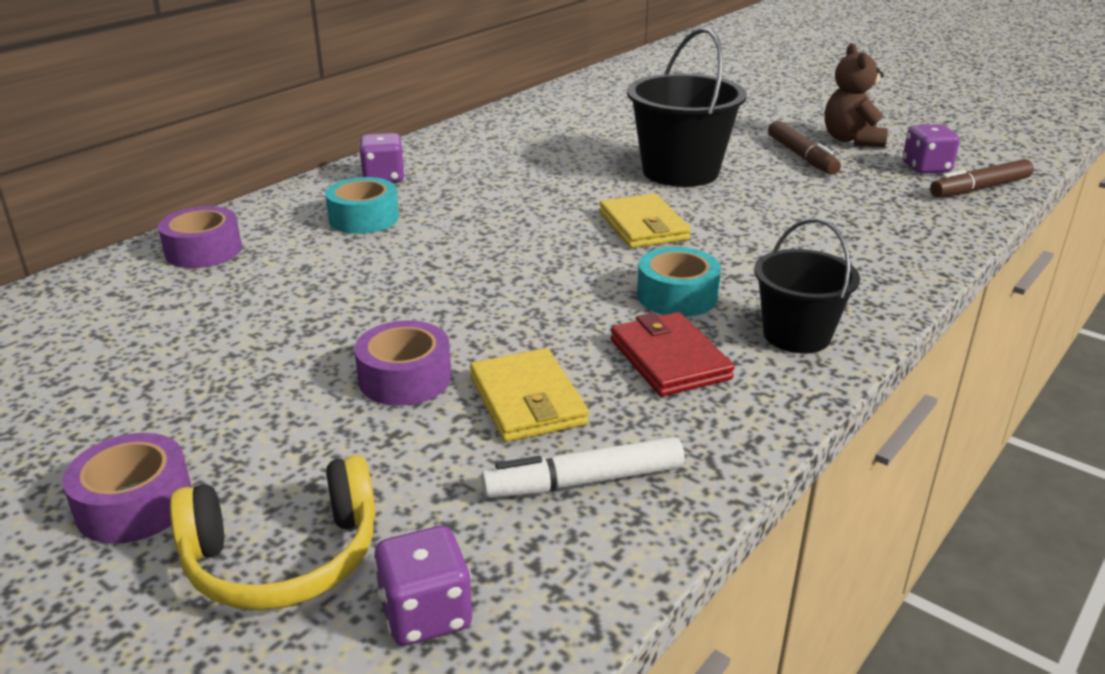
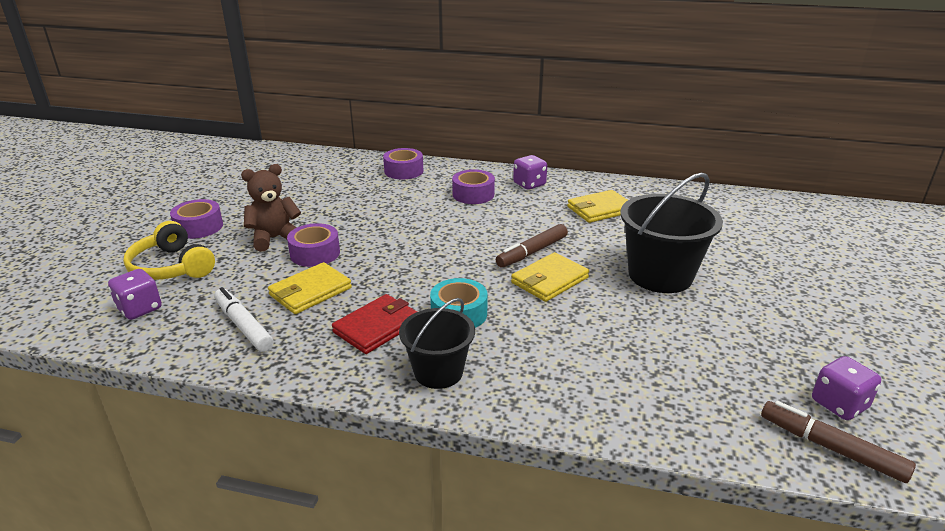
camera: 65 degrees right, 0 degrees up
turquoise tape [325,177,399,234] -> purple tape [452,169,495,204]
brown marker [768,121,841,175] -> brown marker moved to [496,224,568,268]
brown teddy bear [824,43,888,147] -> brown teddy bear moved to [241,164,301,252]
none -> yellow wallet [567,190,628,223]

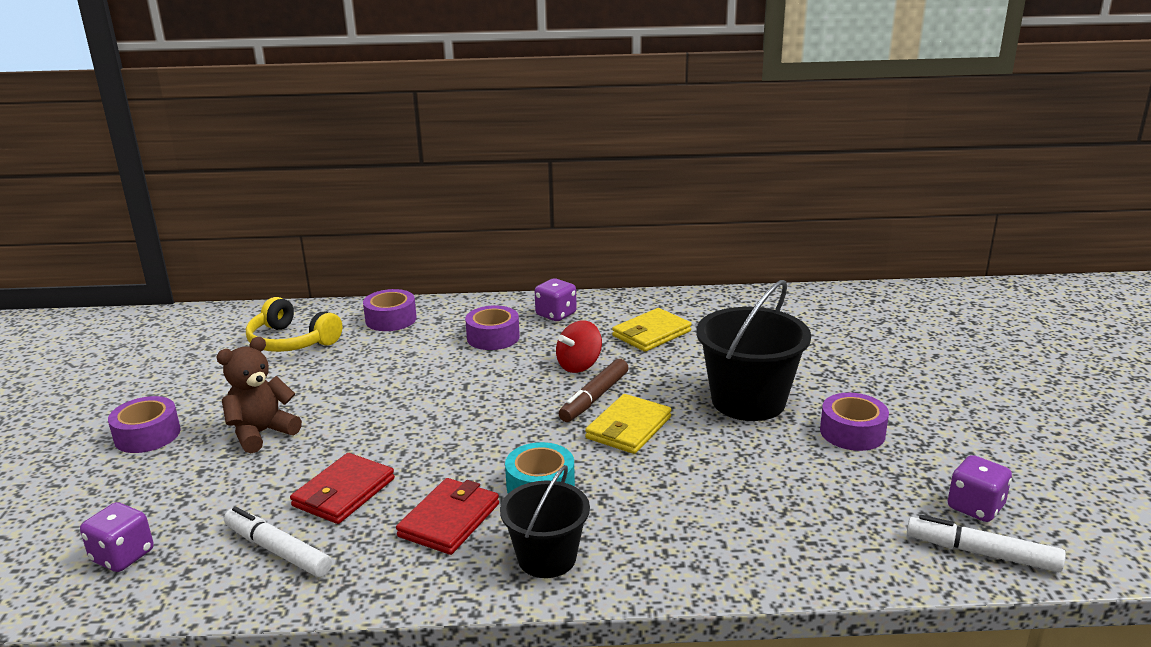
camera: 15 degrees left, 5 degrees down
yellow headphones [123,221,215,280] -> yellow headphones moved to [246,297,342,352]
yellow wallet [268,262,352,314] -> red wallet [290,453,395,524]
purple tape [287,223,340,267] -> purple tape moved to [820,393,889,451]
brown marker [761,401,916,483] -> white marker [907,515,1066,572]
none -> red spinning top [556,320,602,373]

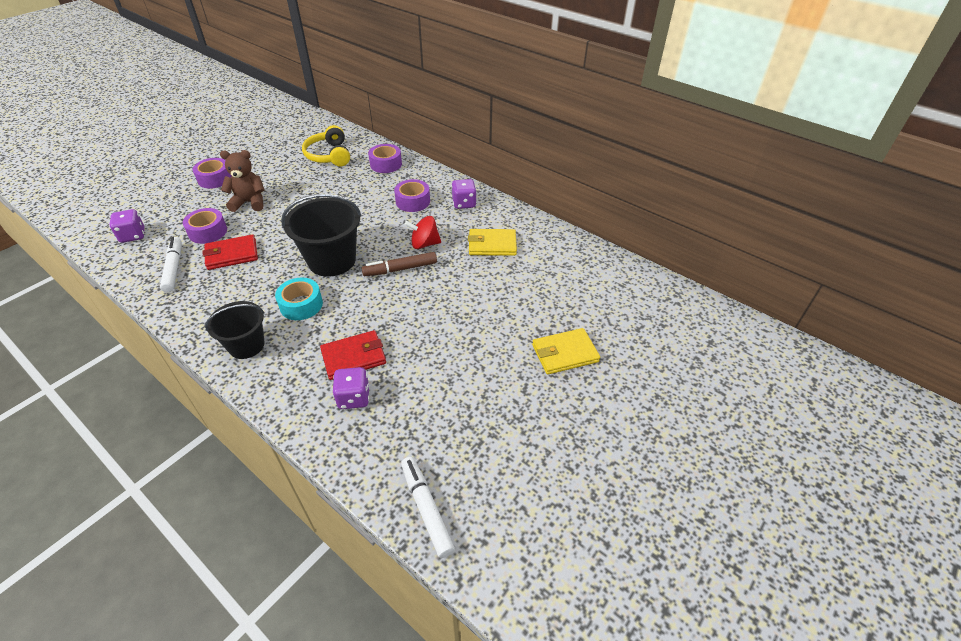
camera: 40 degrees right, 20 degrees up
red wallet [396,478,499,555] -> red wallet moved to [320,330,386,380]
yellow wallet [585,394,672,454] -> yellow wallet moved to [532,328,600,375]
black bucket [696,280,811,421] -> black bucket moved to [281,194,362,277]
purple tape [820,393,889,451] -> purple tape moved to [183,208,227,244]
purple dice [948,455,1012,522] -> purple dice moved to [333,367,369,409]

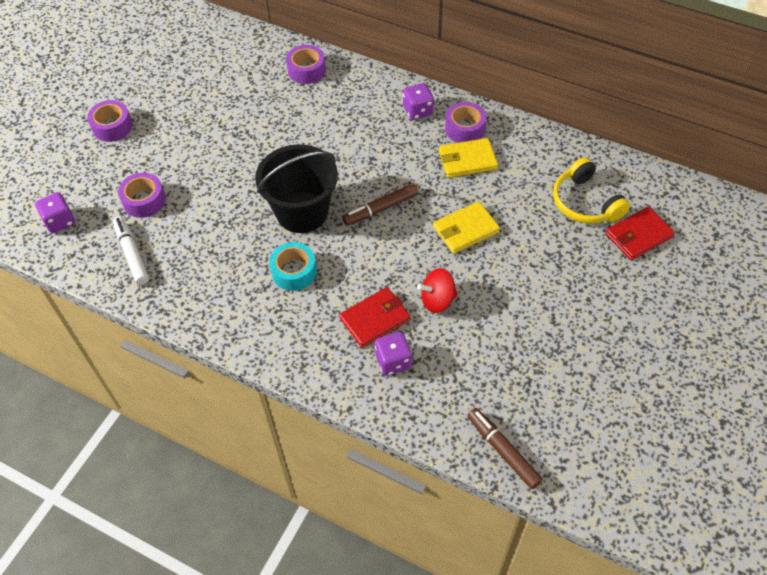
camera: 10 degrees left, 10 degrees up
red wallet [203,234,258,270] -> red wallet moved to [606,206,675,260]
black bucket [205,301,265,359] -> none
brown teddy bear [220,150,264,212] -> none
yellow headphones [302,125,350,167] -> yellow headphones moved to [553,157,630,224]
purple tape [394,179,430,212] -> purple tape moved to [445,102,487,143]
white marker [401,457,455,558] -> brown marker [467,408,543,489]
red spinning top [405,216,441,249] -> red spinning top moved to [417,268,458,313]
yellow wallet [532,328,600,375] -> yellow wallet moved to [433,201,500,254]

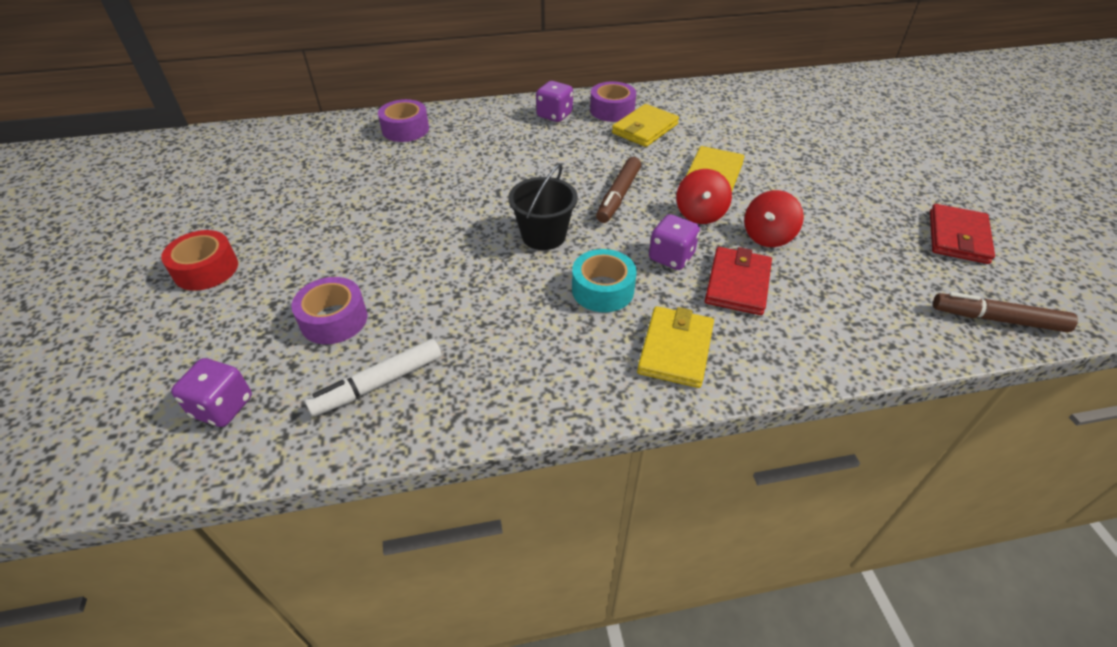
camera: 40 degrees left, 10 degrees down
purple tape [87,100,133,142] -> red tape [161,230,238,291]
white marker [113,216,149,285] -> white marker turned 60 degrees counterclockwise [305,339,441,416]
black bucket [255,144,338,233] -> black bucket [508,164,578,250], size x0.63
purple dice [375,332,412,376] -> purple dice moved to [649,214,700,270]
yellow headphones [553,157,630,224] -> none
red wallet [606,206,675,260] -> red wallet moved to [930,204,995,264]
none -> yellow wallet [637,306,714,388]
none -> red spinning top [676,169,732,224]

